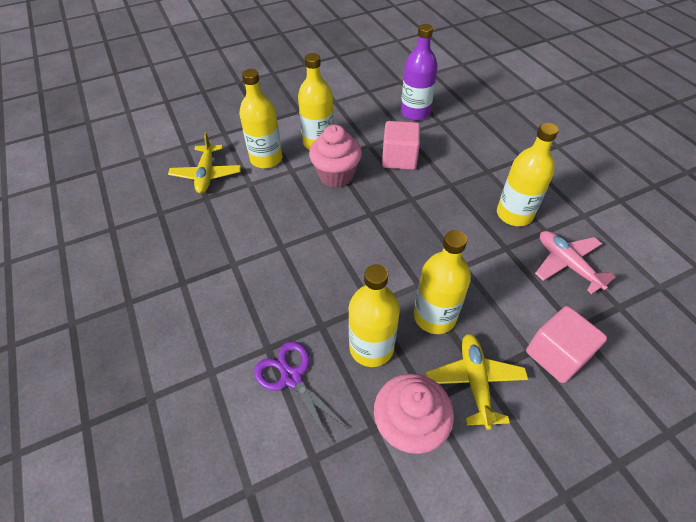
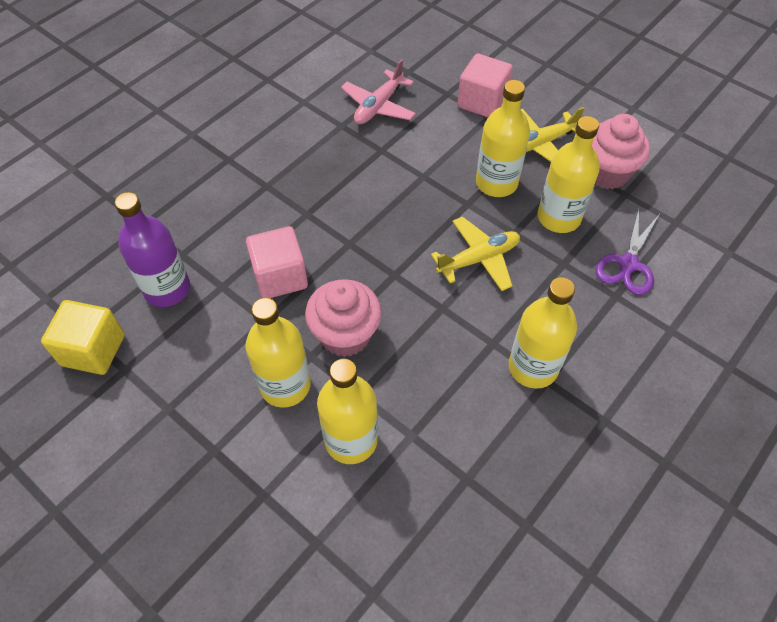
camera: 115 degrees left, 5 degrees up
yellow plane [168,132,241,193] -> yellow plane moved to [431,217,520,291]
yellow bottle [497,123,559,226] -> yellow bottle moved to [509,277,577,389]
none -> yellow cube [41,300,125,375]

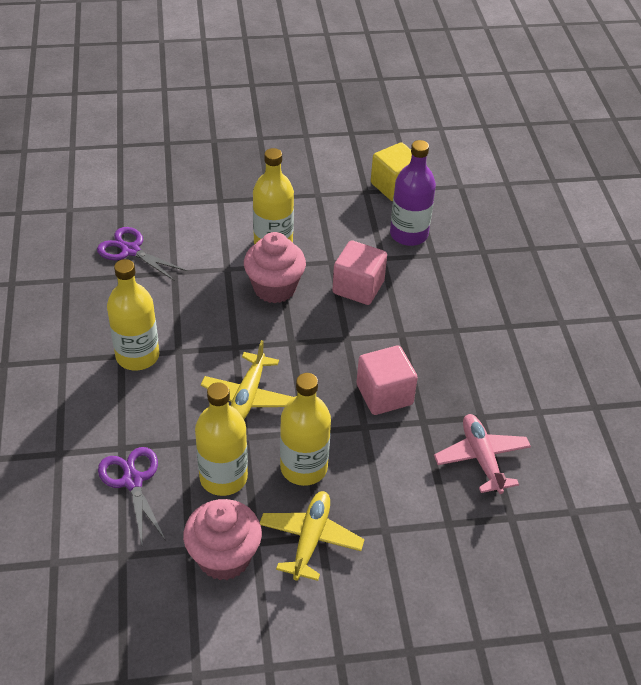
camera: 130 degrees right, 10 degrees down
yellow bottle [317,359,378,464] -> none
pink cube [457,54,513,118] -> pink cube moved to [356,345,418,415]
none -> purple scissors [97,227,187,281]

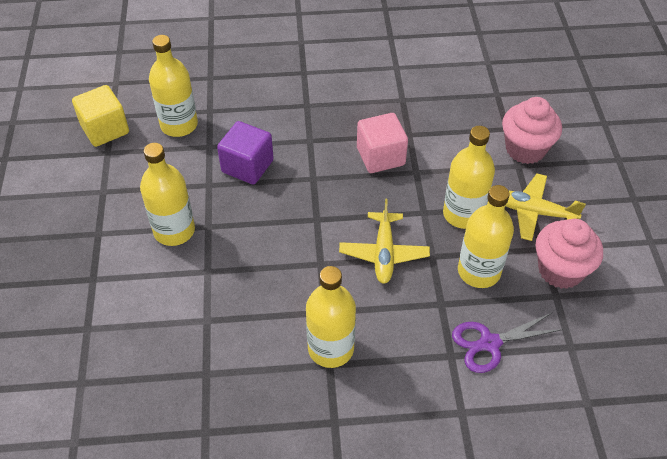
camera: 85 degrees left, 5 degrees up
purple scissors [97,227,187,281] -> none
yellow plane [201,340,294,419] -> yellow plane turned 75 degrees clockwise [339,199,430,284]
pink cupcake [244,232,306,303] -> pink cupcake moved to [502,97,562,164]
pink cube [332,240,387,305] -> purple cube [217,121,274,185]
purple bottle [390,140,436,246] -> yellow bottle [149,35,198,137]
pink plane [434,414,531,494] -> none

